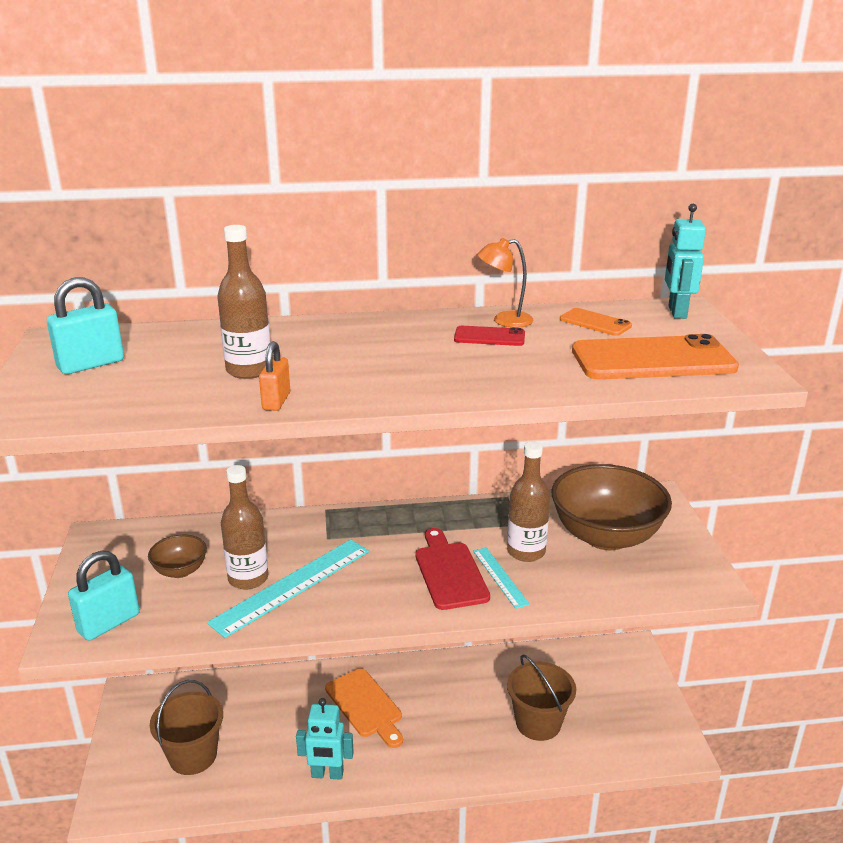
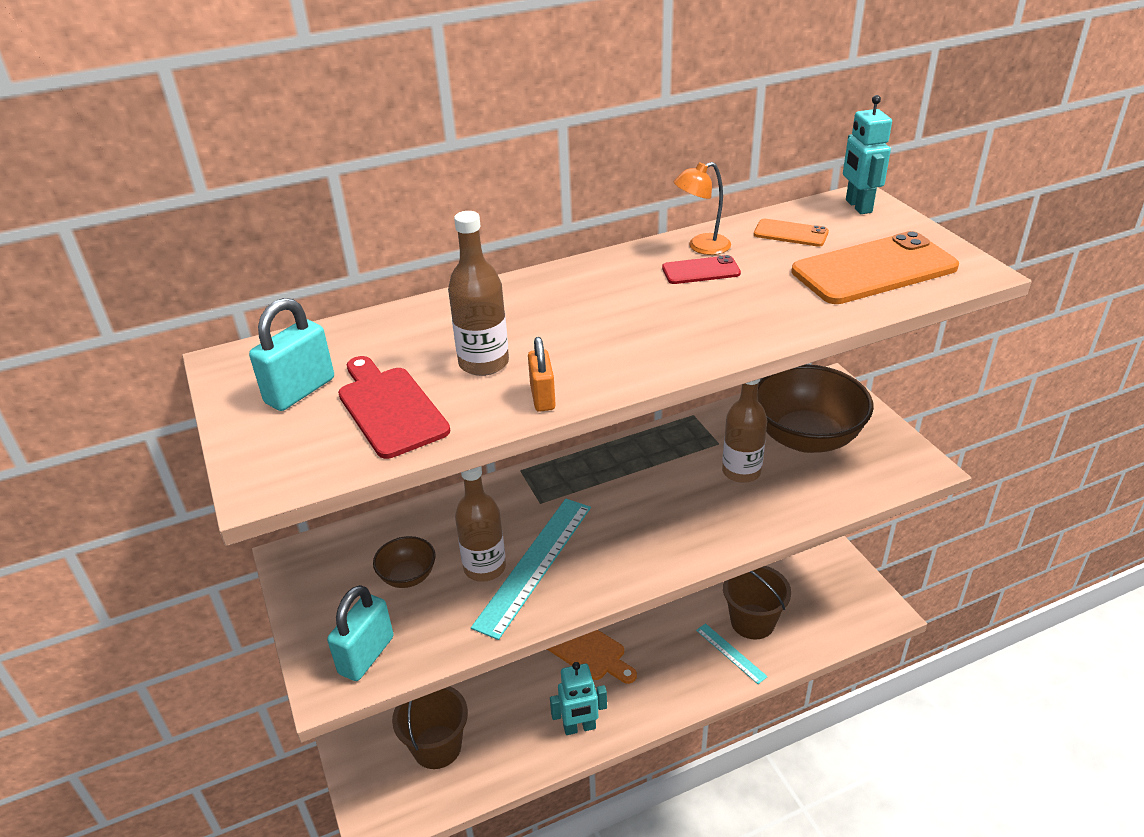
camera: 15 degrees left, 10 degrees up
red cutting board [415,528,490,610] -> red cutting board moved to [338,356,450,459]
turquoise ruler [473,547,530,609] -> turquoise ruler moved to [696,623,768,684]

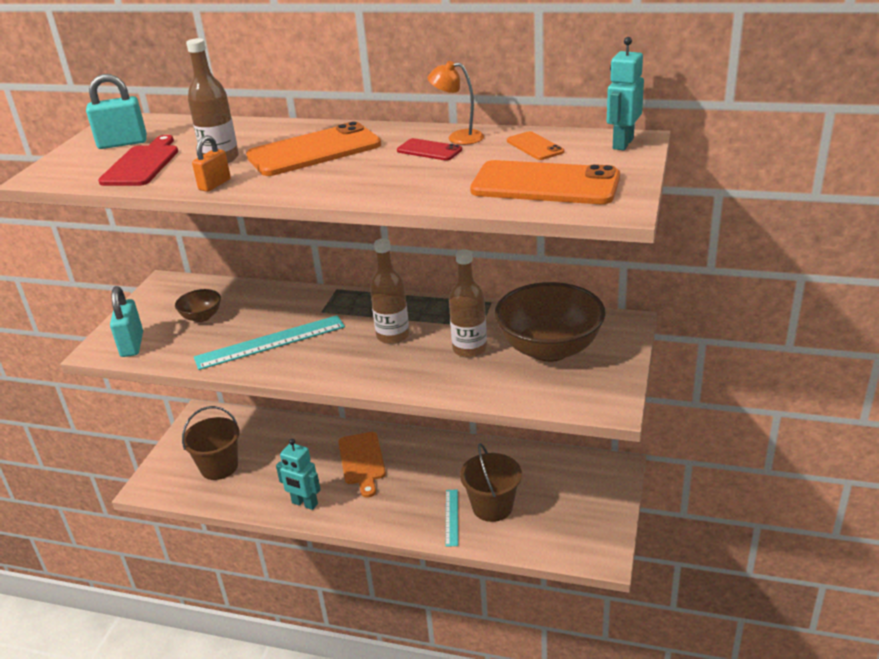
camera: 40 degrees right, 5 degrees down
turquoise padlock [327,585,394,681] -> turquoise padlock turned 75 degrees counterclockwise [110,286,143,357]
brown bottle [455,466,506,582] -> brown bottle moved to [370,239,409,344]
none -> orange phone [246,122,381,176]

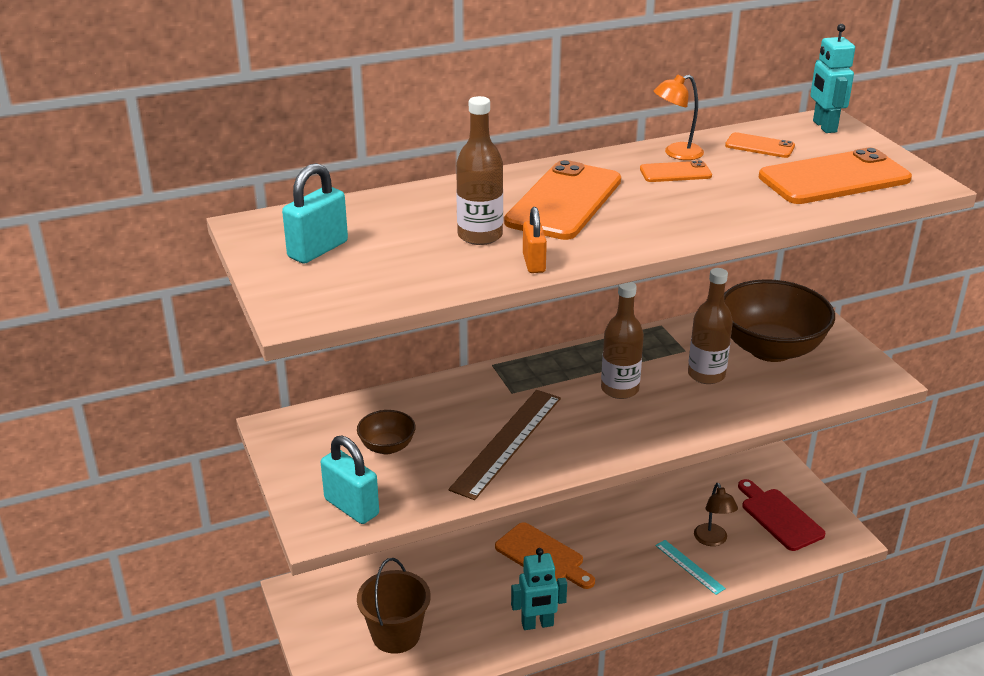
camera: 40 degrees left, 0 degrees up
red cutting board [98,135,178,186] -> red cutting board moved to [738,479,825,551]
turquoise ruler [194,315,345,370] -> brown ruler [448,390,561,500]
red phone [397,138,462,161] -> orange phone [640,160,712,182]
brown bucket [460,443,522,522] -> brown lamp [694,483,738,546]

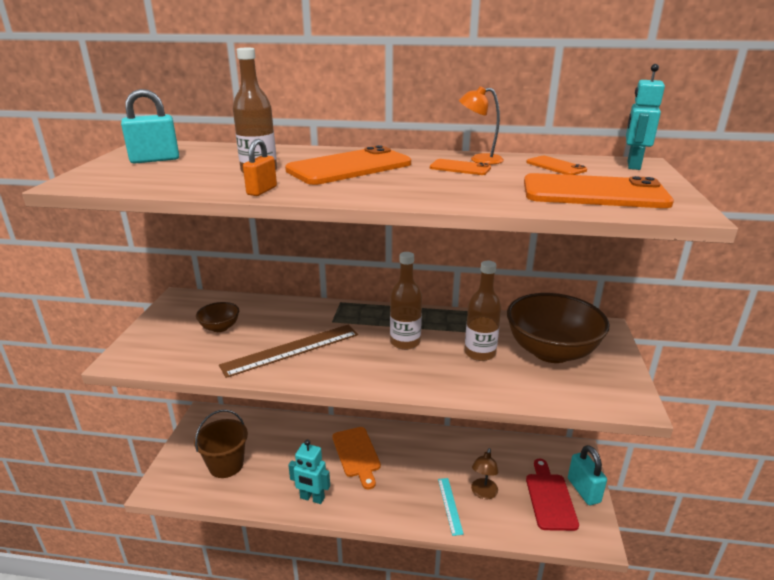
camera: 30 degrees right, 5 degrees down
turquoise padlock [321,435,379,524] -> turquoise padlock moved to [568,445,607,505]

